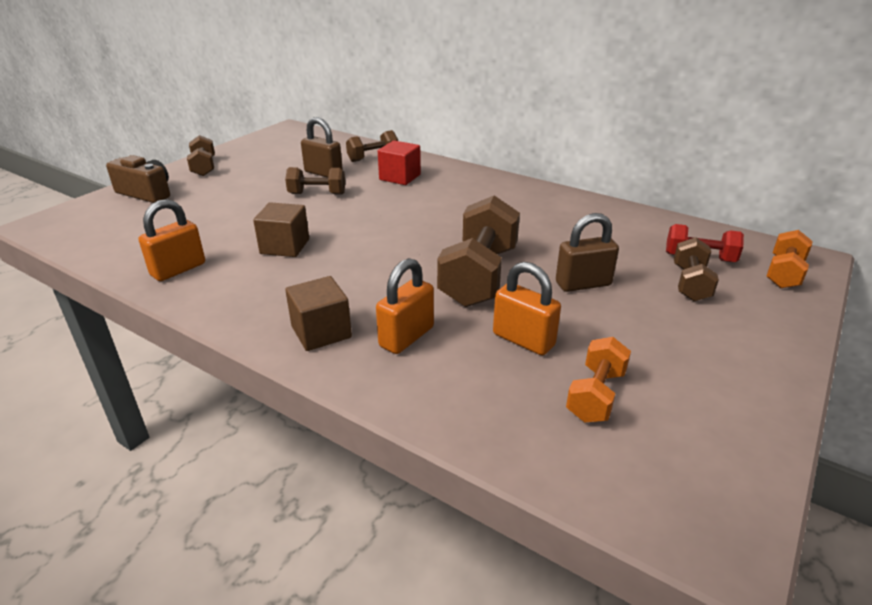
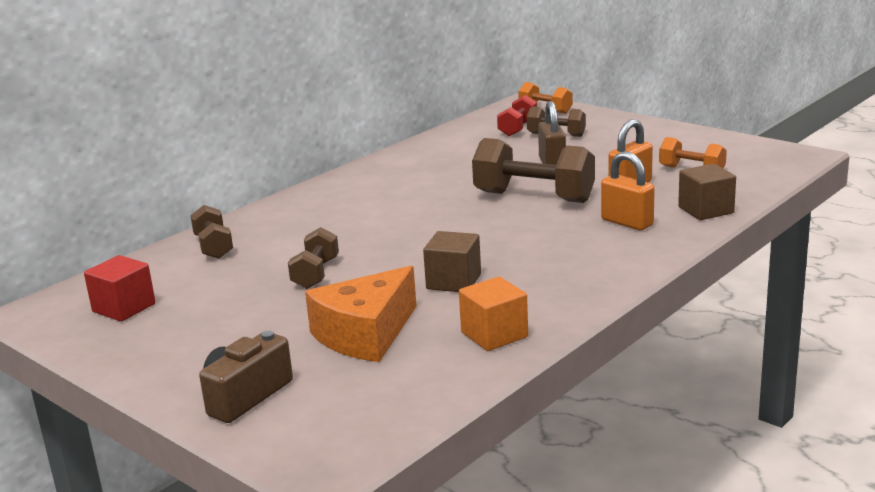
camera: 80 degrees left, 10 degrees down
orange padlock [138,199,205,281] -> orange cube [459,276,528,351]
brown dumbbell [187,135,215,176] -> none
brown cube [285,276,352,351] -> brown cube moved to [678,164,736,220]
brown padlock [301,117,343,178] -> none
red cube [378,140,421,185] -> red cube moved to [84,255,155,322]
none -> orange cheese [305,266,417,362]

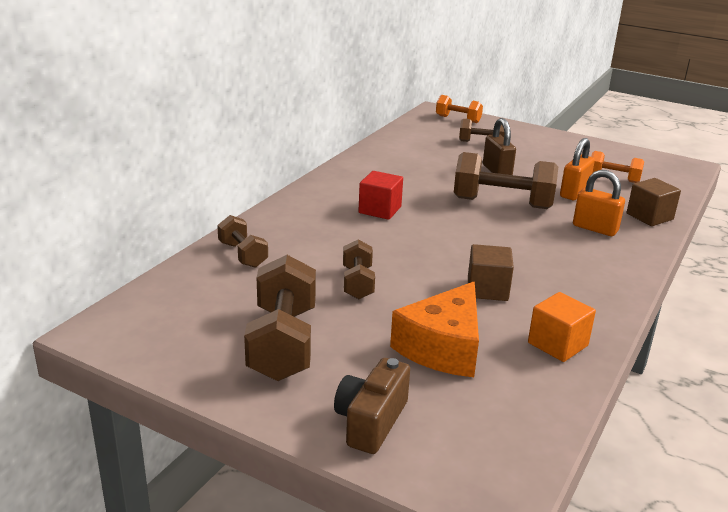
camera: 15 degrees left, 5 degrees up
red cube [84,255,155,322] -> red cube moved to [358,171,403,220]
red dumbbell [497,95,537,136] -> none
none -> brown dumbbell [244,255,316,381]

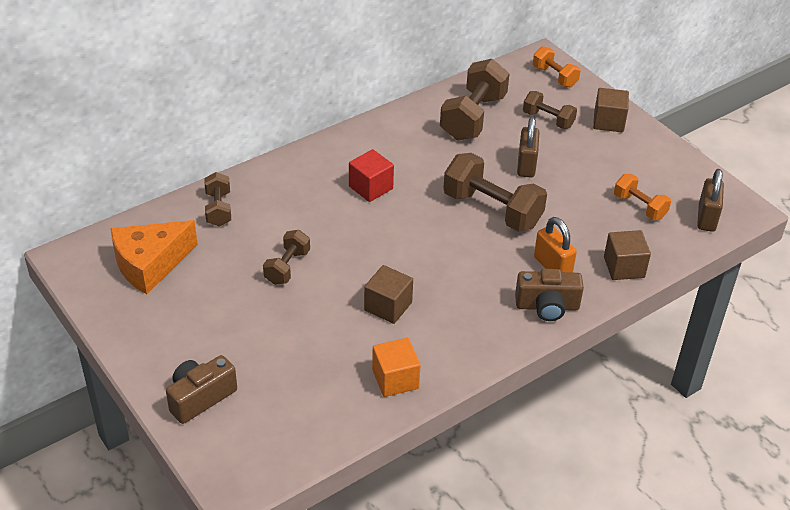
camera: 25 degrees right, 15 degrees up
brown dumbbell [244,255,316,381] -> brown dumbbell moved to [440,59,510,140]
orange cheese [390,281,479,377] -> orange cheese moved to [111,220,198,294]
orange padlock [560,138,595,200] -> none
none -> brown camera [515,269,584,321]
none -> brown cube [593,88,629,132]
none -> brown padlock [697,169,724,232]

